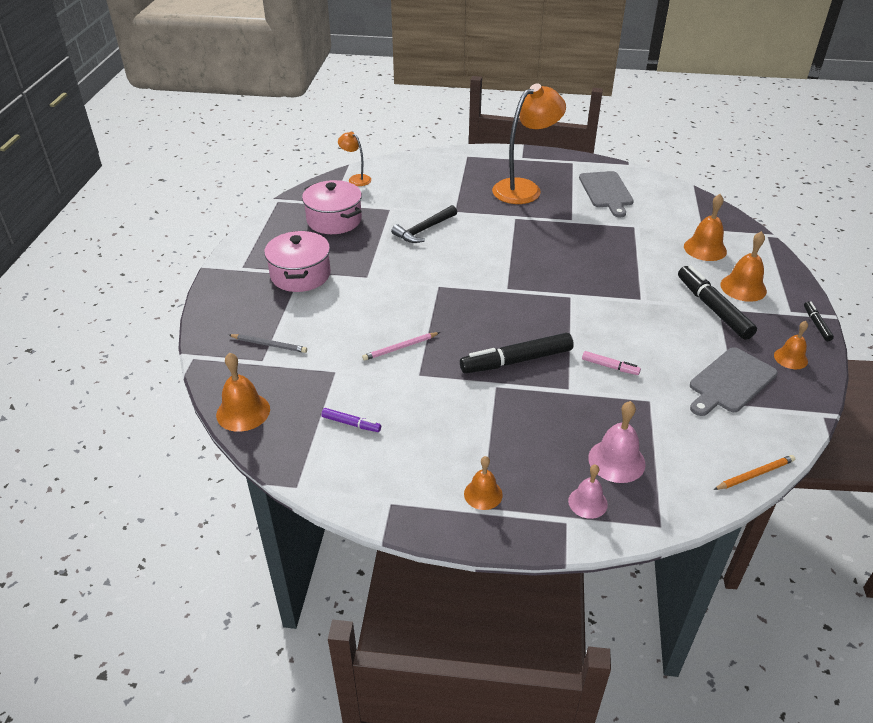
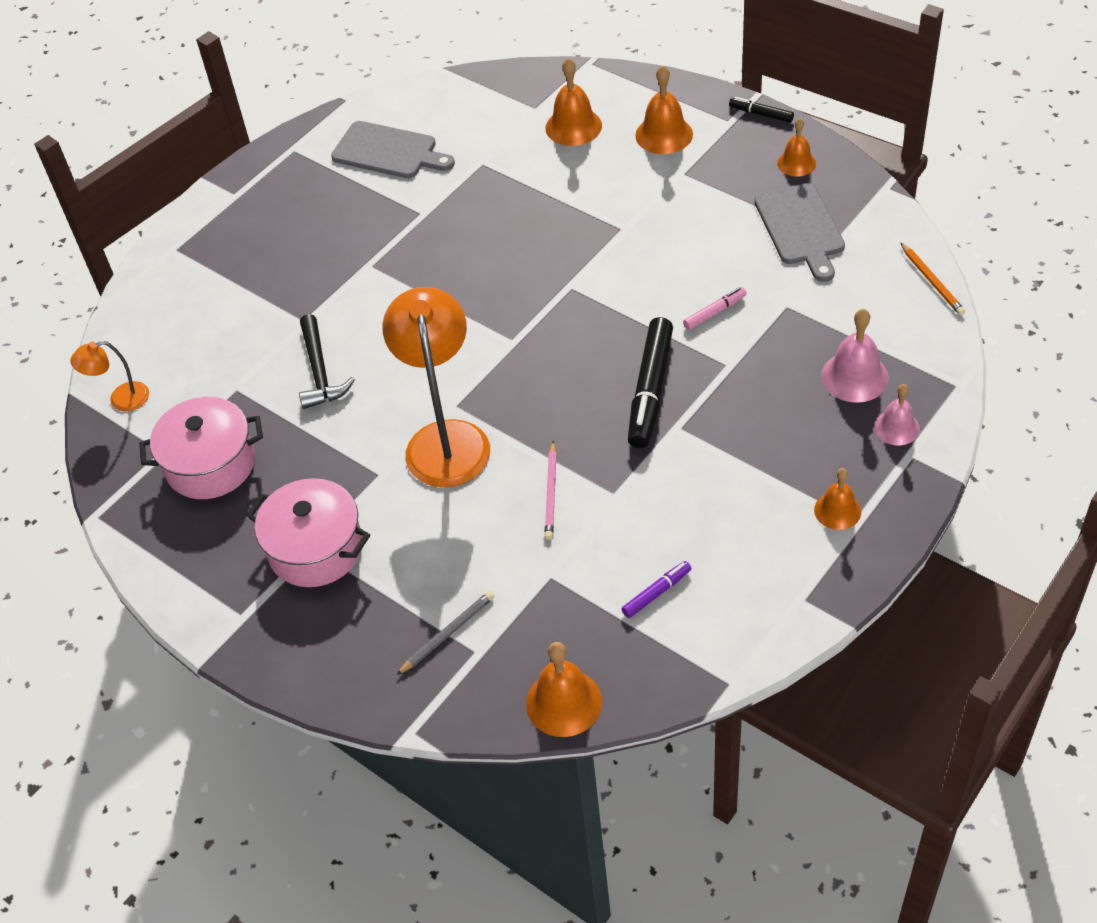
camera: 55 degrees left, 10 degrees up
orange lamp [492,84,566,204] -> orange lamp moved to [382,287,490,487]
black marker [678,265,757,340] -> none
orange pencil [713,455,795,490] -> orange pencil turned 150 degrees clockwise [900,242,965,315]

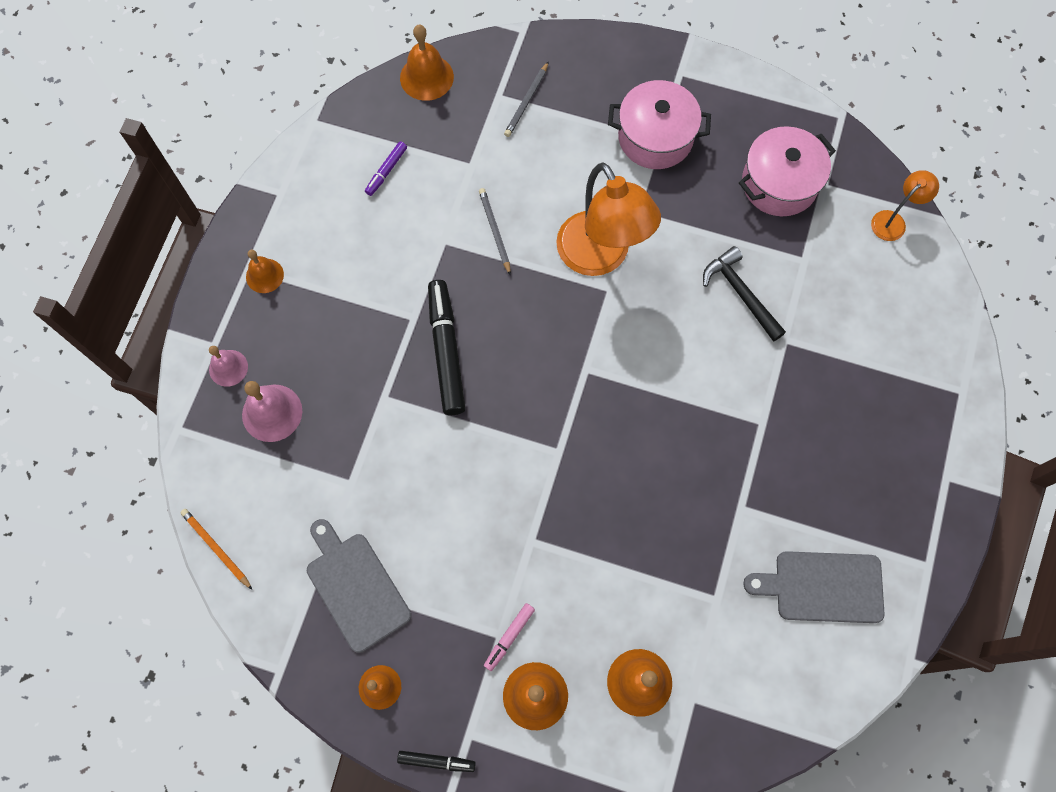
camera: 155 degrees right, 20 degrees up
pink pencil [544,441,557,540] -> grey pencil [479,188,511,276]
pink marker [683,287,747,330] -> pink marker moved to [484,603,535,671]

